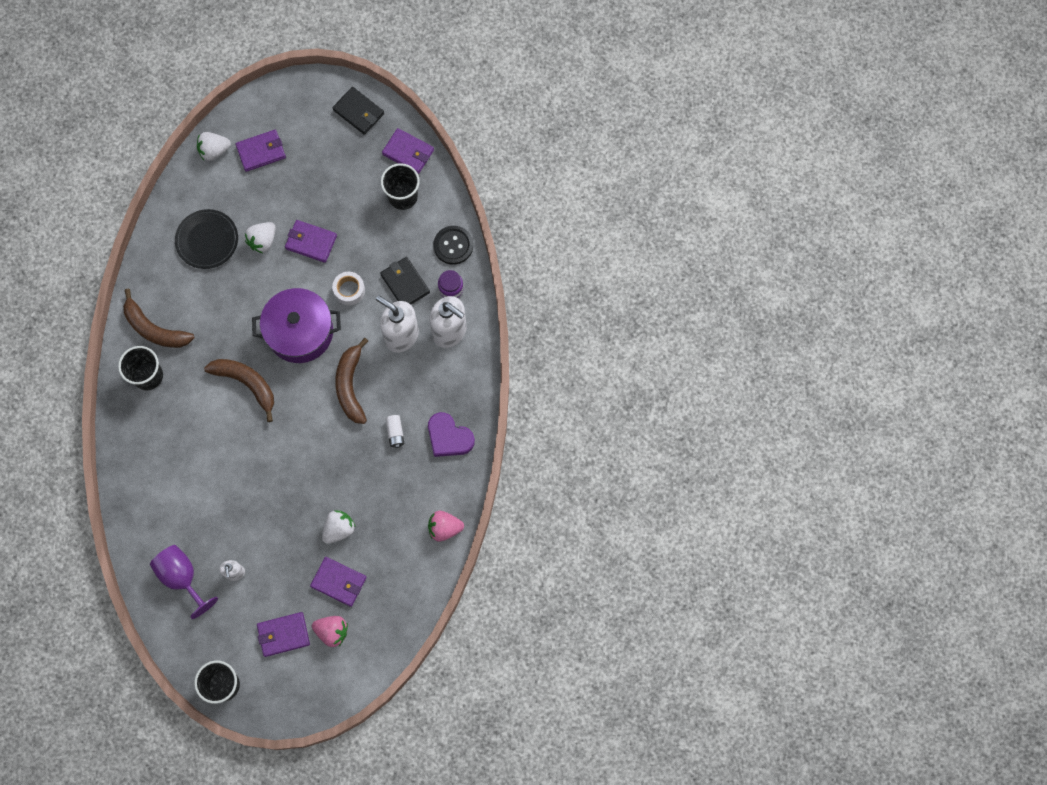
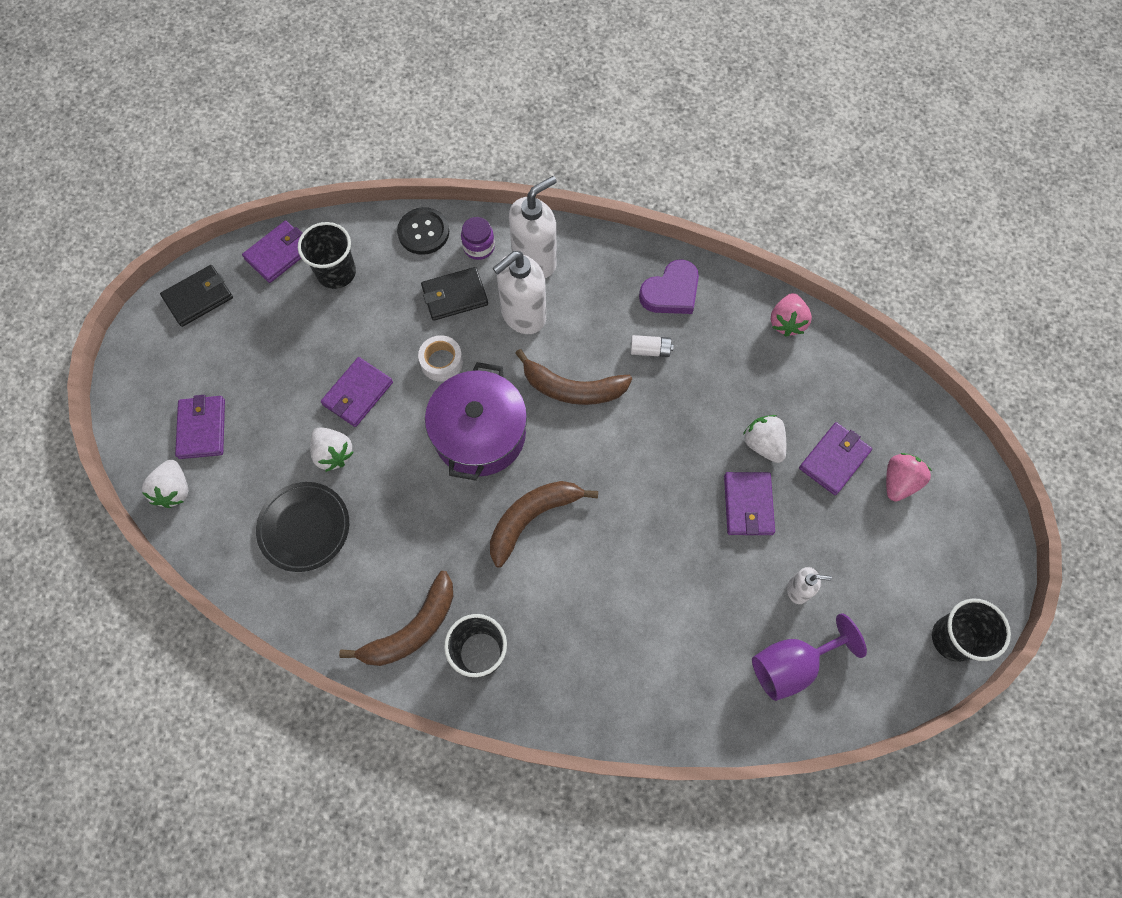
camera: 75 degrees left, 5 degrees down
purple wallet [257,612,310,657] -> purple wallet moved to [724,472,775,535]

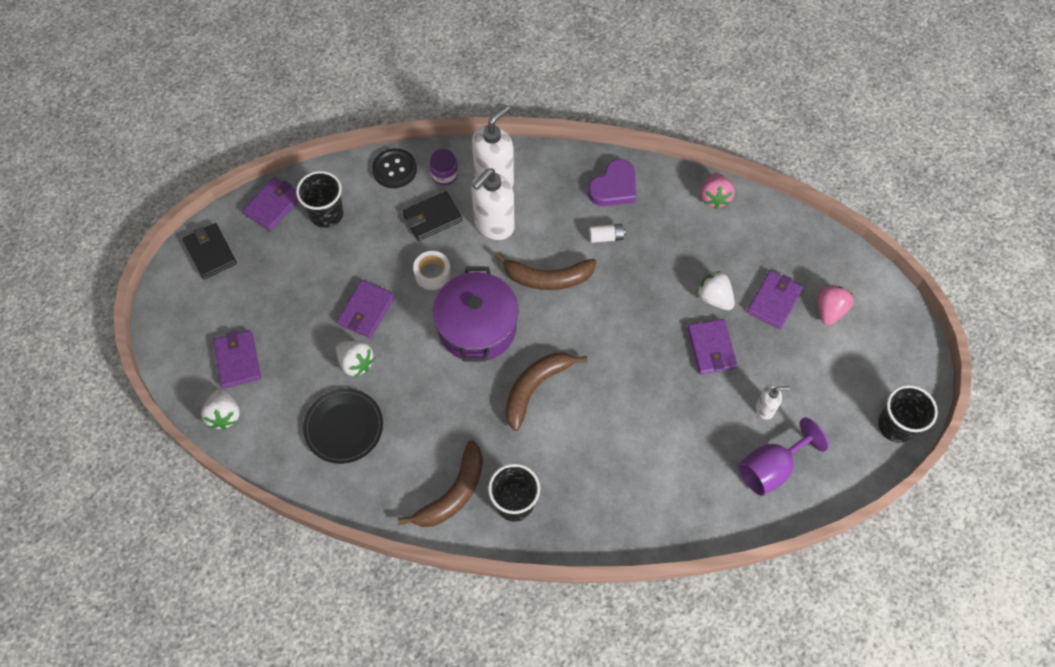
camera: 10 degrees left, 5 degrees down
black wallet [160,265,233,327] -> black wallet turned 75 degrees counterclockwise [183,223,237,279]

